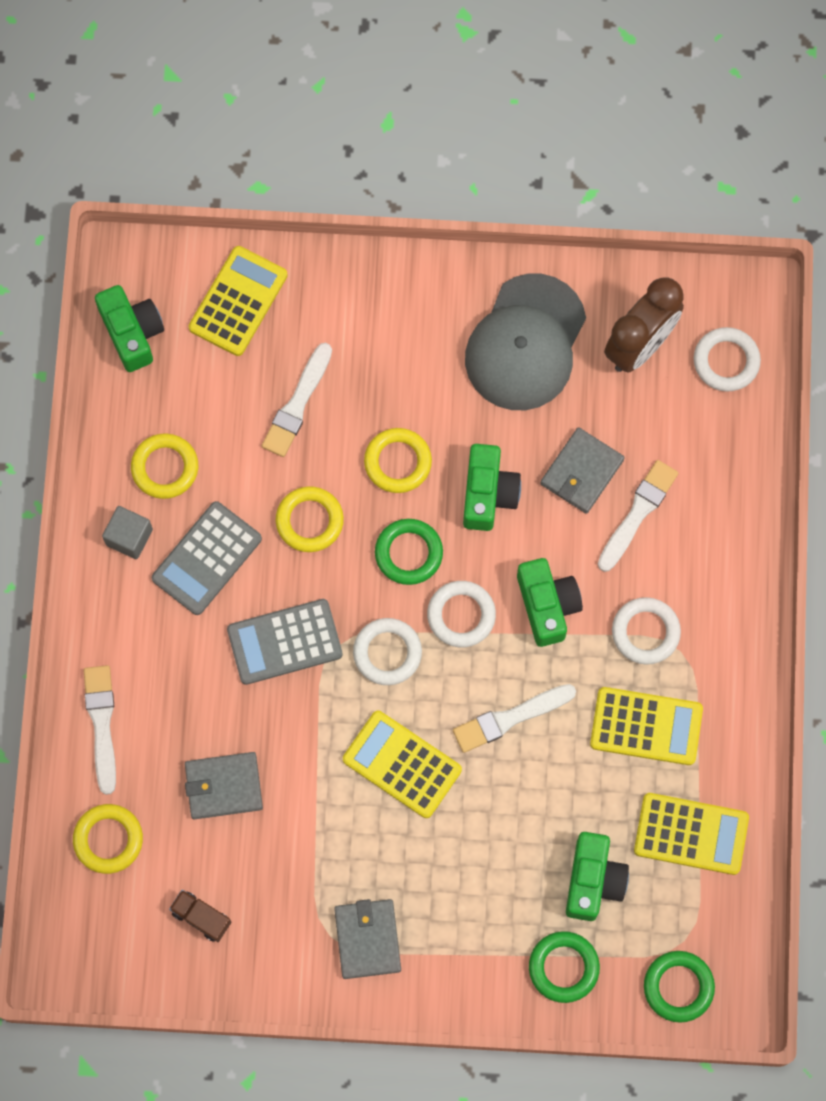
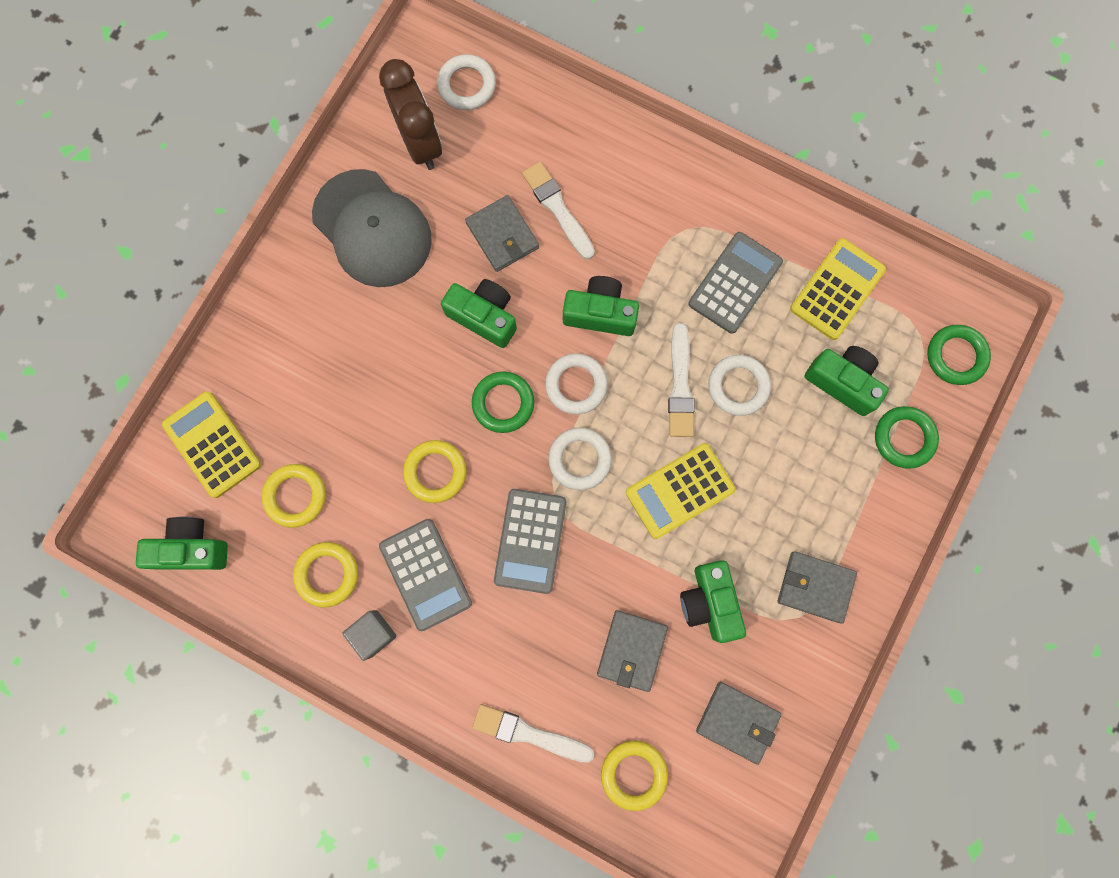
camera: 65 degrees left, 5 degrees up
brown truck [169,890,231,942] -> grey wallet [696,682,781,765]
white brush [262,343,332,457] -> none
yellow ring [364,428,432,493] -> yellow ring moved to [262,464,326,528]
yellow calculator [590,687,703,765] -> grey calculator [688,232,783,334]
white ring [612,597,681,665] -> white ring moved to [708,355,771,416]
none -> green camera [680,561,746,643]

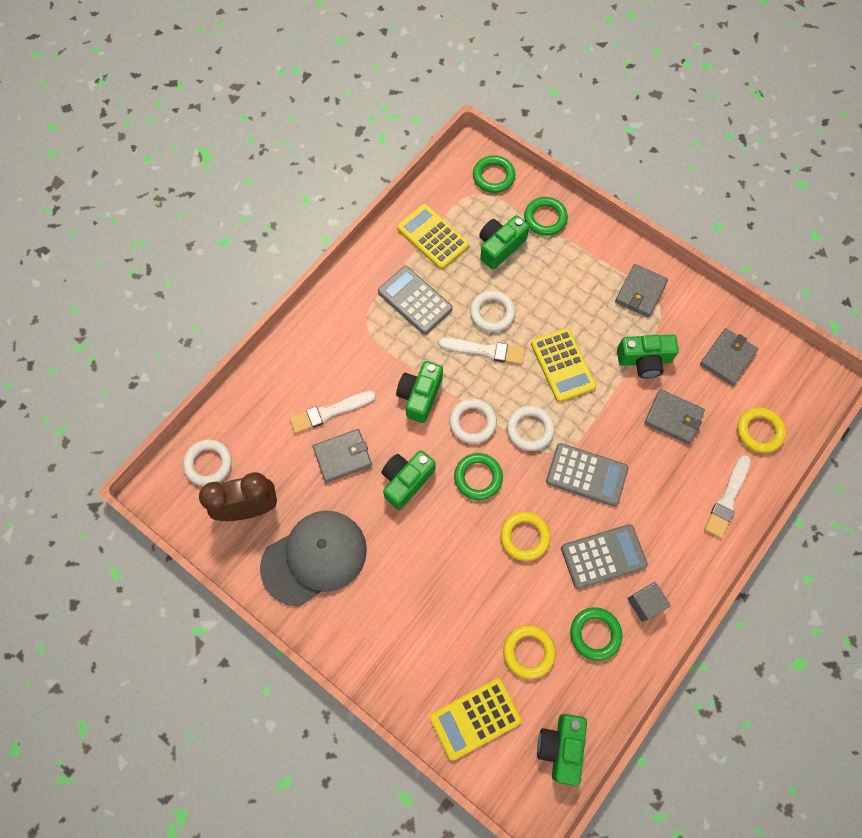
camera: 80 degrees left, 10 degrees down
yellow ring [293,542,358,607] -> green ring [570,607,622,661]

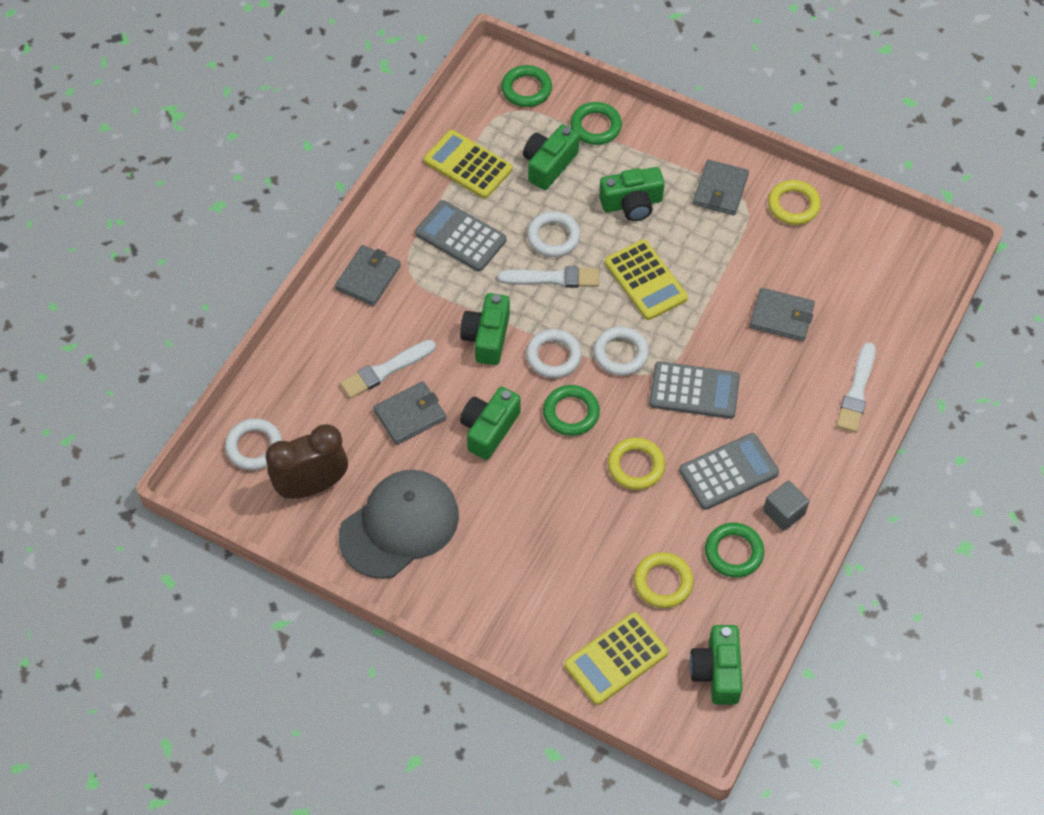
camera: 10 degrees left, 10 degrees down
green camera [617,334,679,378] -> green camera moved to [599,167,665,221]
grey wallet [700,328,758,385] -> grey wallet moved to [335,245,401,306]
yellow ring [737,408,786,453] -> yellow ring moved to [768,180,821,225]

